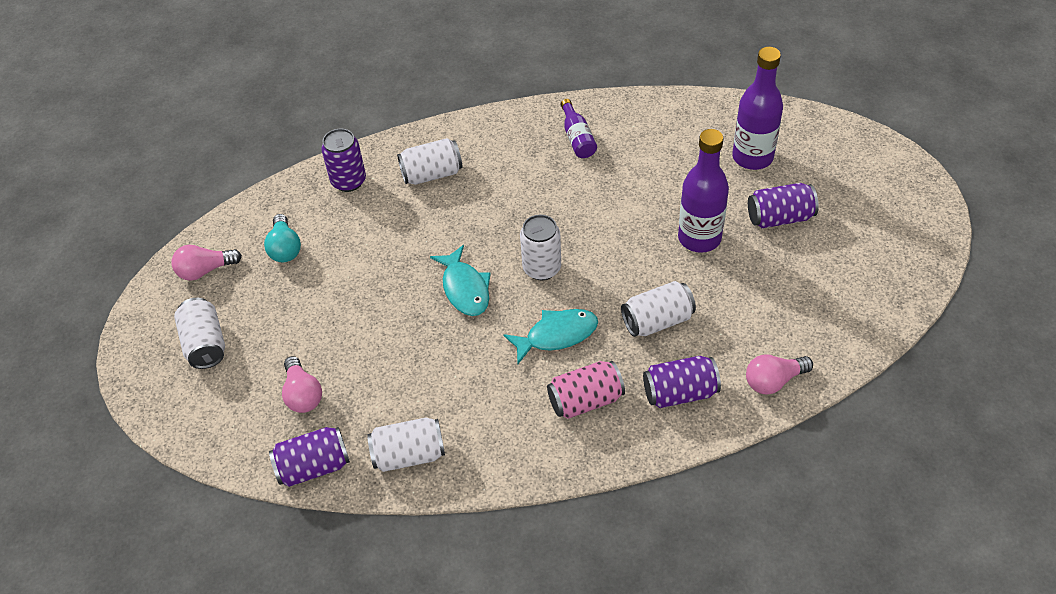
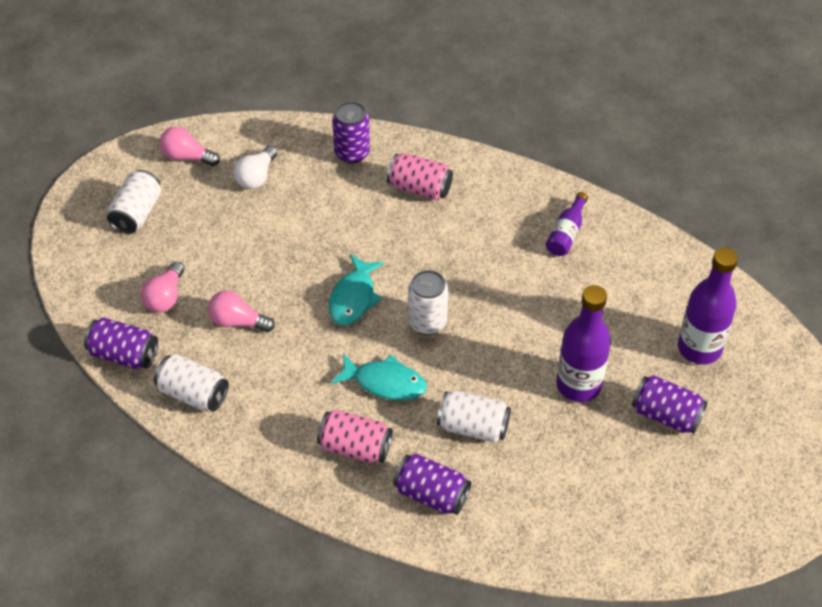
camera: 35 degrees right, 0 degrees up
turquoise light bulb [264,214,301,262] -> white light bulb [234,145,277,189]
white can [397,138,462,185] -> pink can [387,153,453,200]
pink light bulb [746,354,813,395] -> pink light bulb moved to [208,291,275,332]

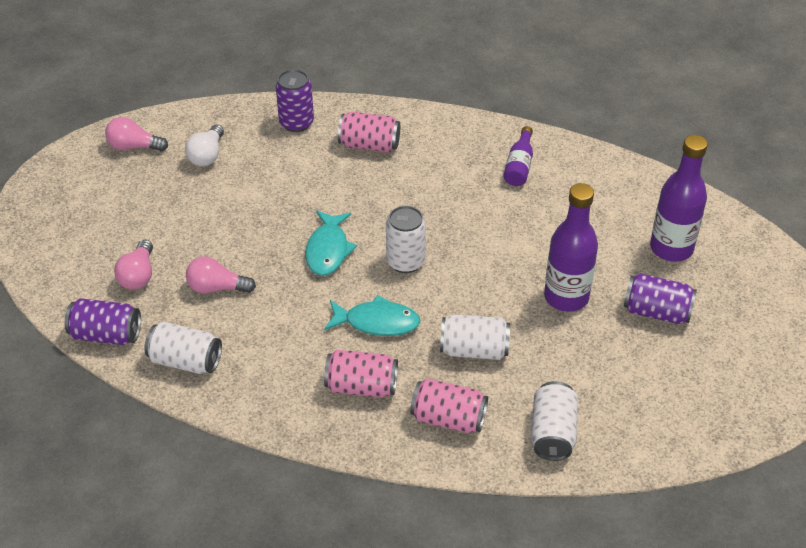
camera: 10 degrees left, 5 degrees down
white can [107,170,161,234] -> white can moved to [531,381,578,461]
purple can [393,453,471,515] -> pink can [410,378,488,433]

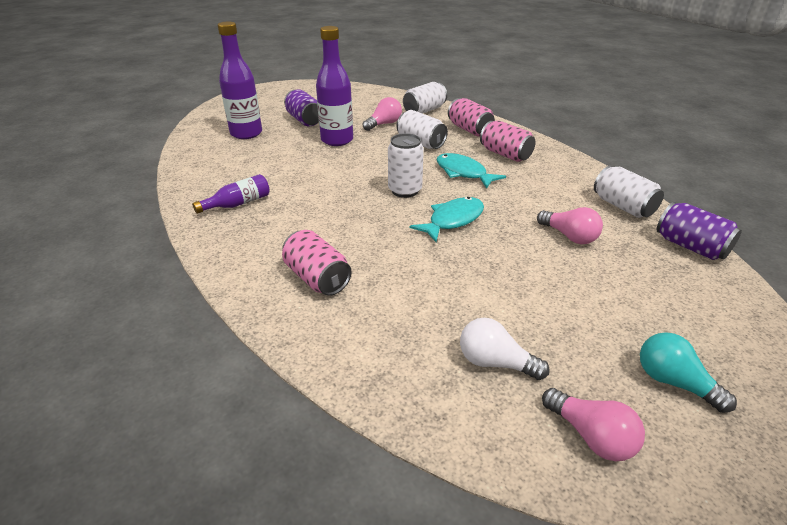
camera: 140 degrees left, 10 degrees down
pink light bulb [114,240,153,290] -> pink light bulb moved to [363,97,402,131]
white light bulb [185,125,224,166] -> white light bulb turned 120 degrees counterclockwise [460,318,550,380]
purple can [276,69,314,132] -> none
none -> turquoise light bulb [640,332,737,413]

